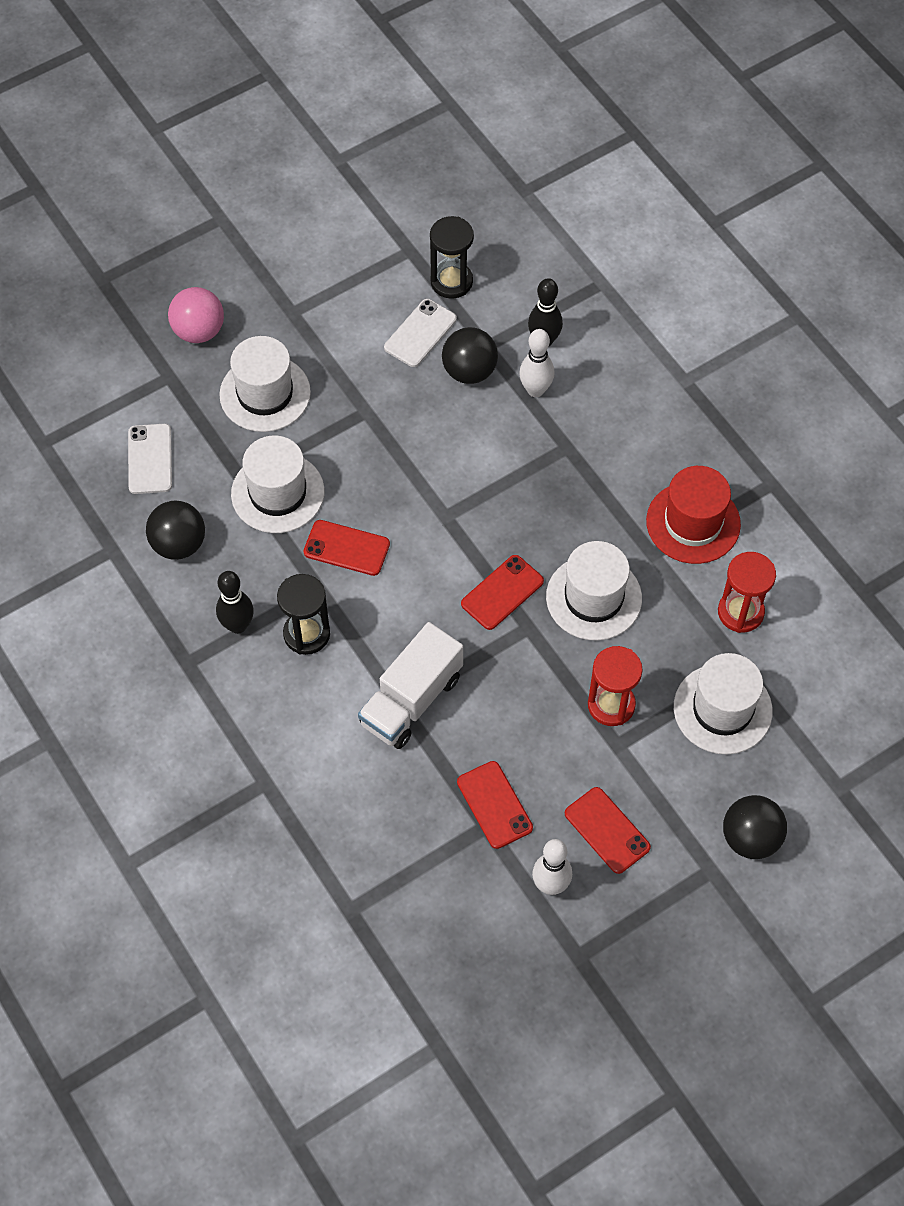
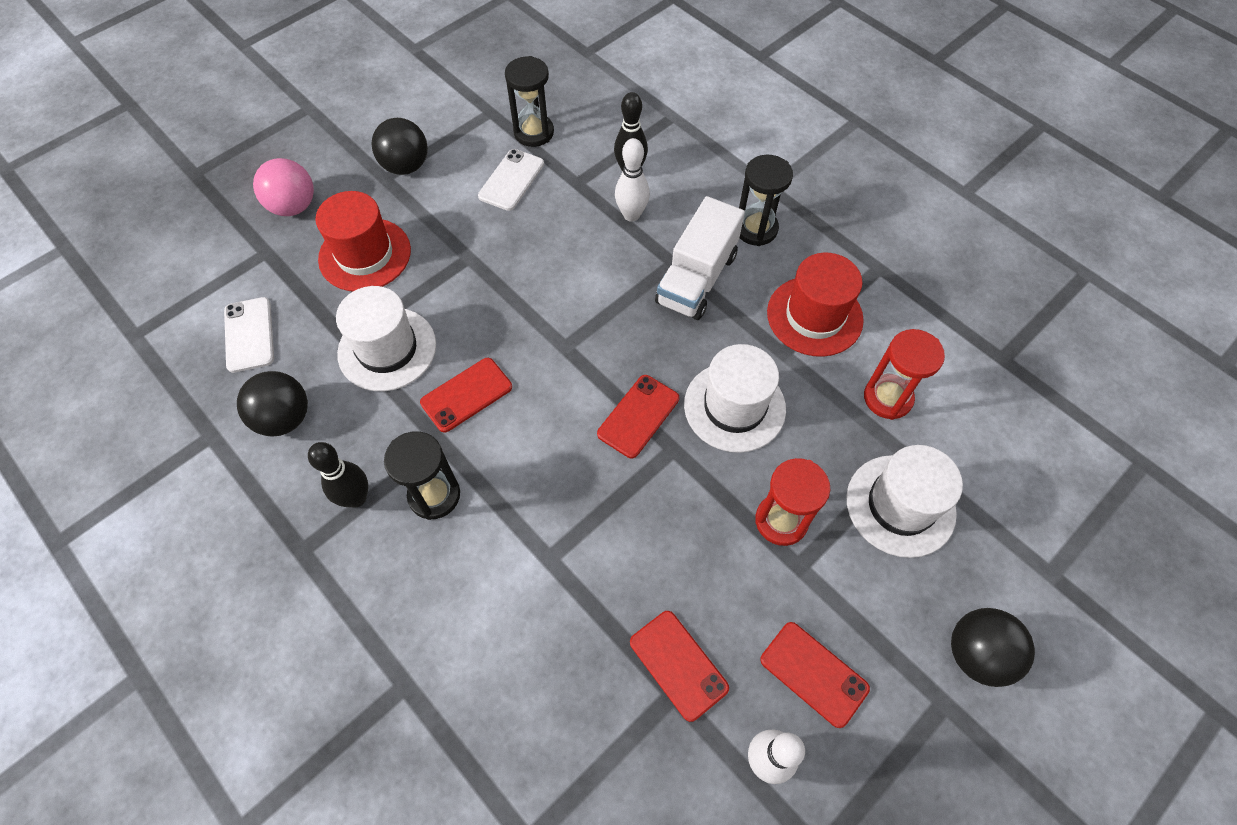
camera: 10 degrees left, 0 degrees up
white hat [219,336,311,432] -> red hat [315,191,411,291]
red phone [303,520,390,576] -> red phone turned 45 degrees counterclockwise [420,358,512,432]
white truck [358,622,463,749] -> white truck moved to [655,196,745,320]
black ball [442,327,498,384] -> black ball moved to [371,118,428,175]
none -> black hourglass [739,155,793,246]

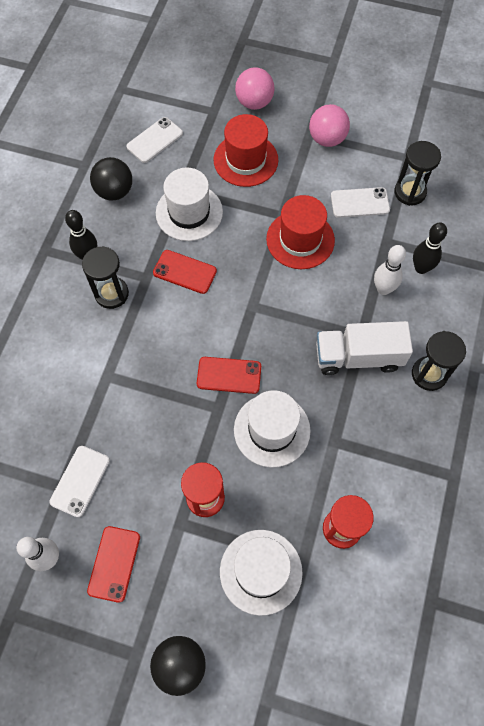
camera: 60 degrees right, 5 degrees up
black ball [371,118,428,175] -> pink ball [309,104,350,147]
red phone [630,611,729,722] -> white phone [50,446,110,518]
red hat [767,253,864,357] -> red hat moved to [266,195,335,269]

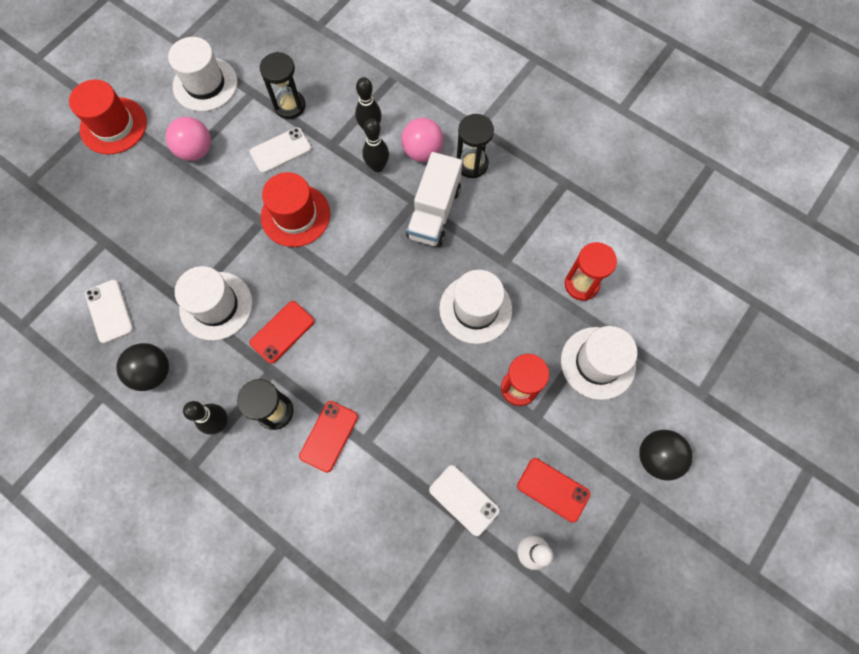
camera: 70 degrees left, 5 degrees up
red phone [197,357,261,394] -> red phone moved to [299,401,358,473]
red hat [214,114,278,187] -> red hat moved to [69,80,147,154]
pink ball [235,67,275,110] -> pink ball moved to [401,118,444,162]
white phone [331,187,390,218] -> white phone turned 45 degrees clockwise [250,127,311,173]
white bowling pin [374,245,406,295] -> black bowling pin [362,118,389,172]
none -> white hat [168,37,237,112]

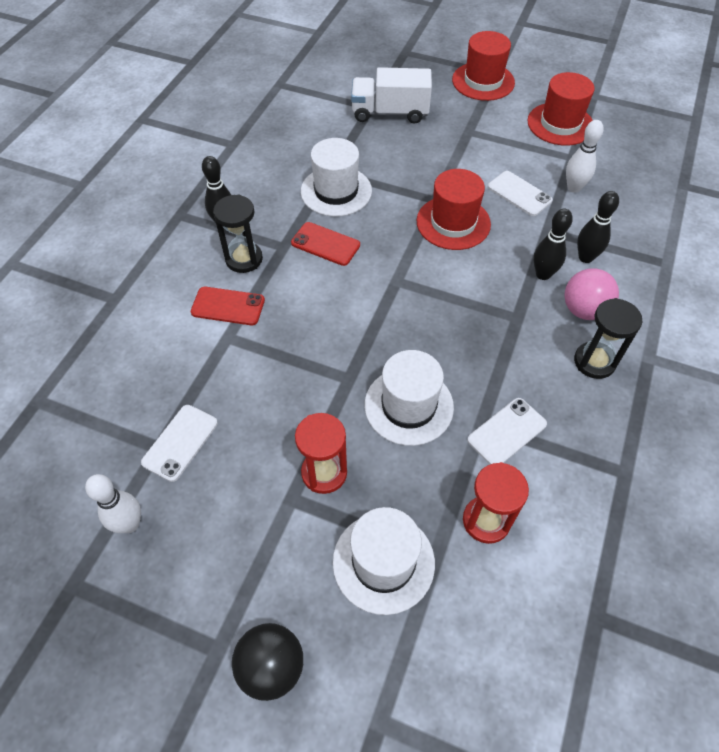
camera: 75 degrees right, 15 degrees down
white phone [85,280,133,344] -> white phone moved to [467,398,547,464]
black ball [116,343,169,391] -> none
pink ball [166,117,211,161] -> none
white hat [168,37,237,112] -> red hat [528,72,595,146]
black hourglass [260,52,306,119] -> white bowling pin [566,120,603,193]
white truck [406,152,462,247] -> white truck moved to [351,67,432,124]
red phone [517,458,590,522] -> none

